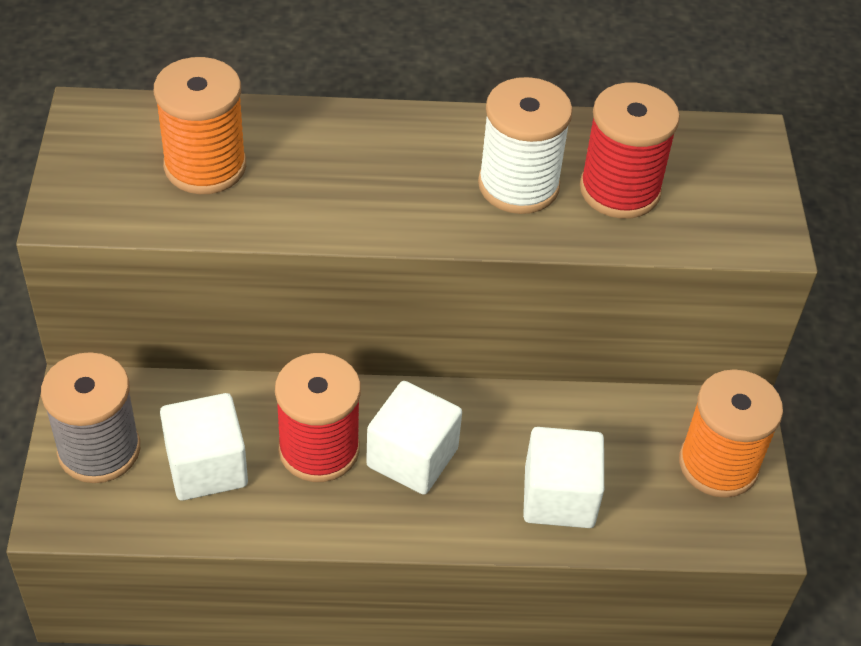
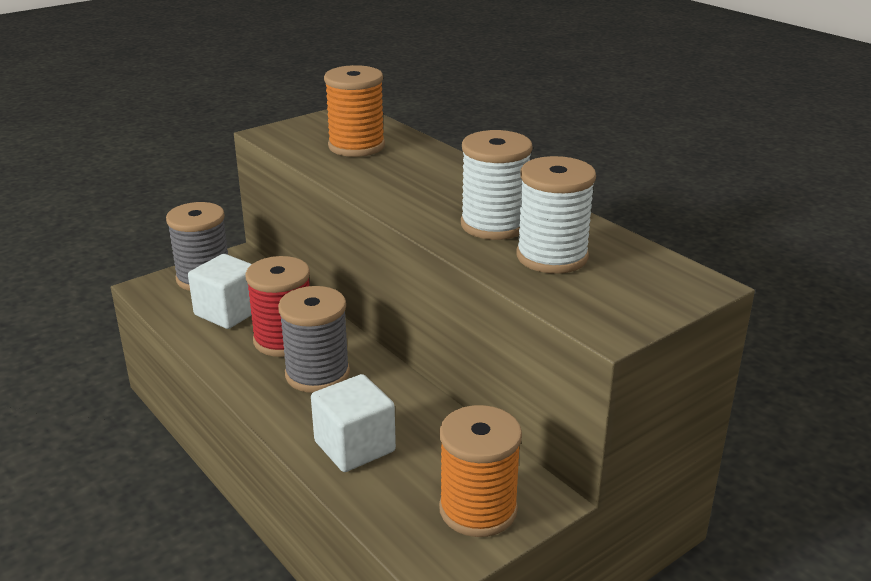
camera: 55 degrees right, 20 degrees down
white cube [366,381,462,495] -> grey spool [278,286,350,393]
red spool [580,82,680,219] -> white spool [517,156,596,274]

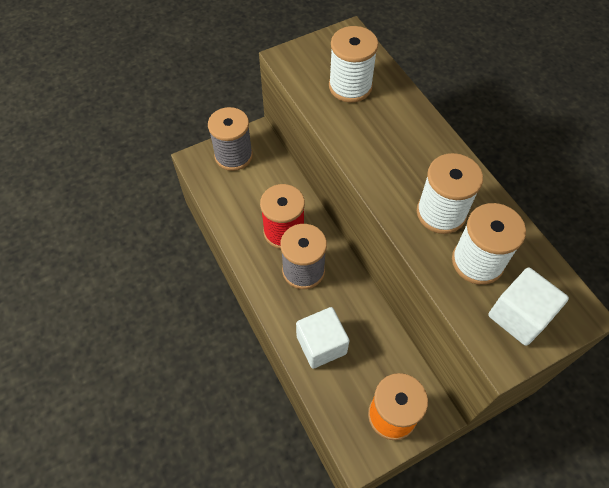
camera: 10 degrees right, 30 degrees up
white cube [188,254,252,329] -> white cube moved to [488,267,569,346]
orange spool [324,65,385,157] -> white spool [329,26,378,103]

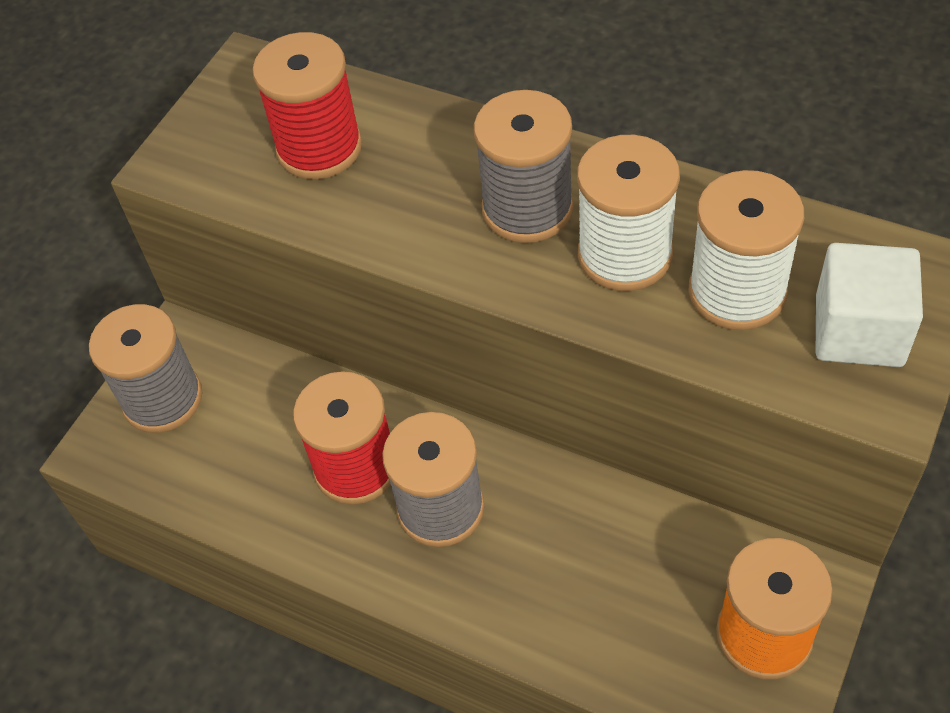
camera: 30 degrees left, 5 degrees down
white cube [296,307,350,369] -> none
white spool [329,26,378,103] -> red spool [253,32,362,179]
none -> grey spool [474,90,573,243]

